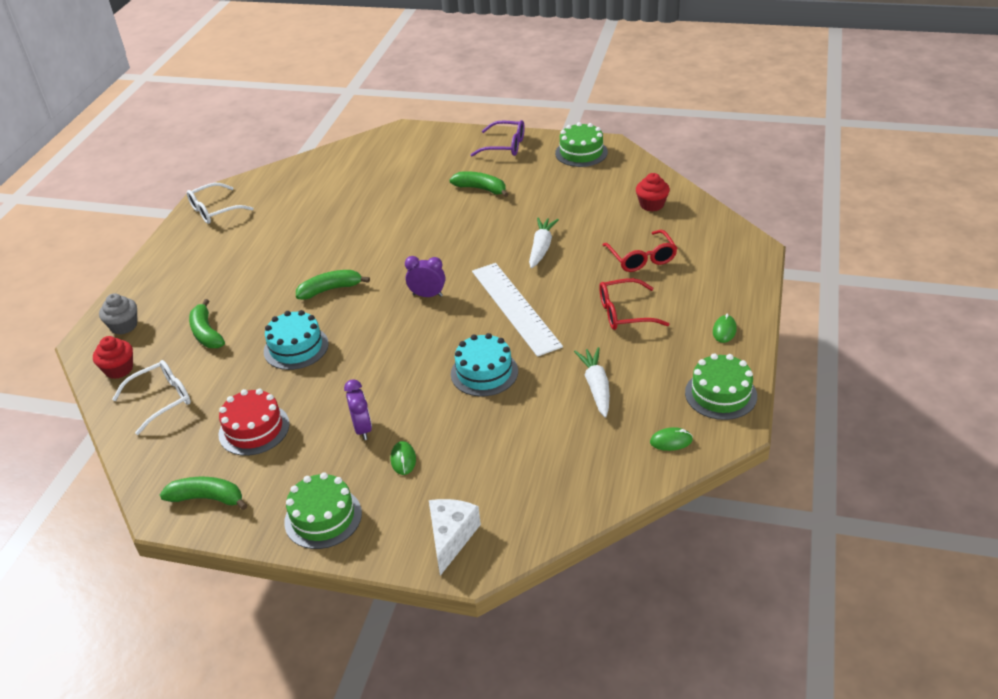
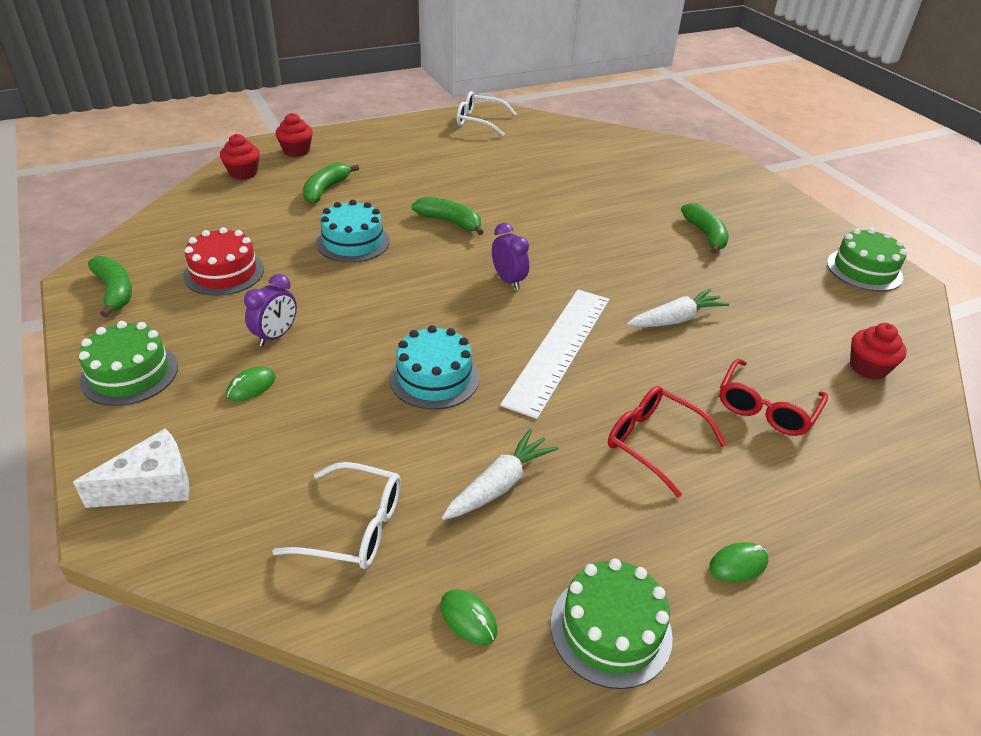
camera: 45 degrees right, 0 degrees up
grey cupcake [99,293,137,335] -> red cupcake [275,113,313,157]
white glasses [112,360,191,435] -> white glasses moved to [272,462,401,569]
purple glasses [471,120,525,156] -> none

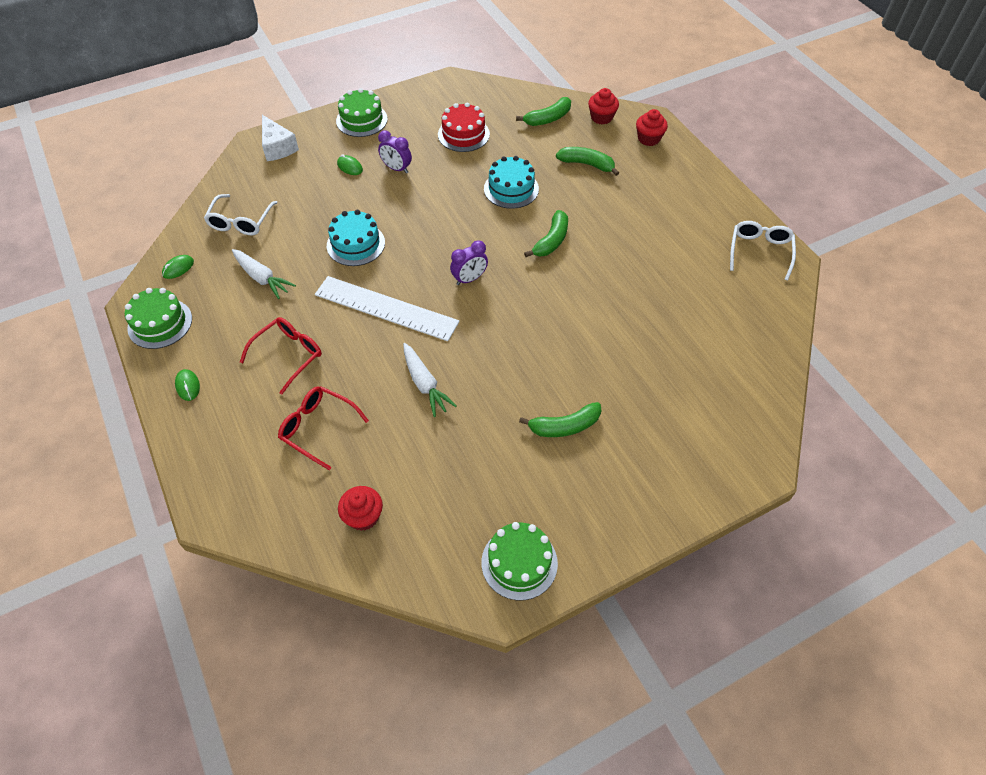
camera: 90 degrees right, 15 degrees up
green banana [88,256,132,317] -> green banana moved to [516,97,571,126]

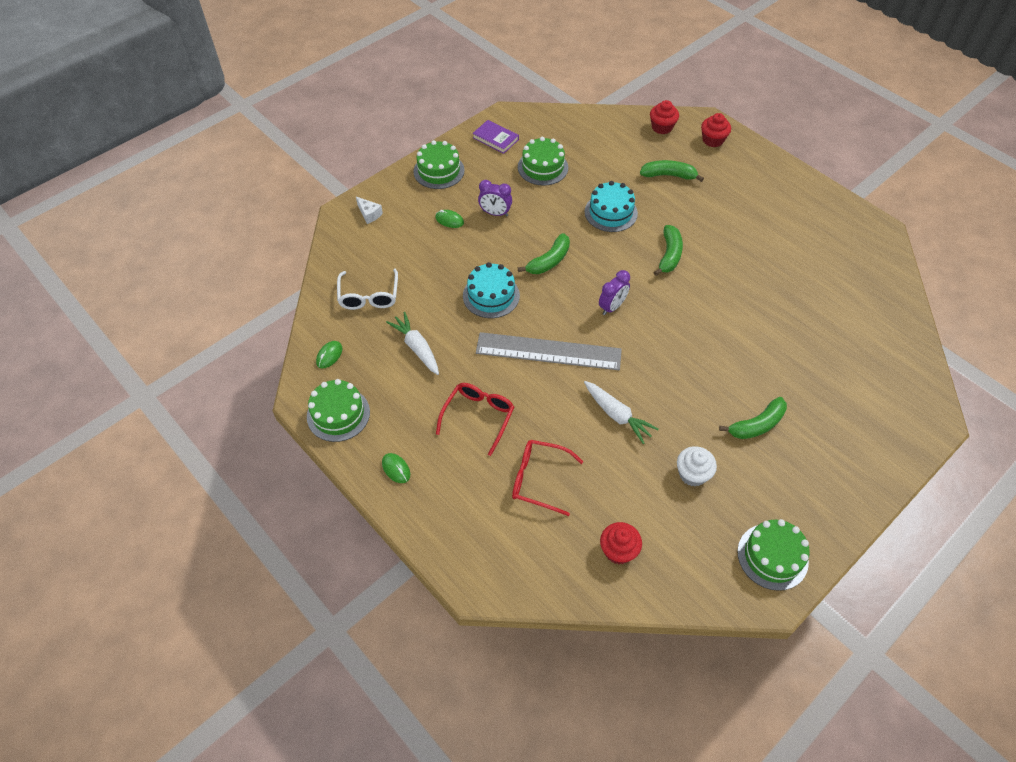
camera: 15 degrees left, 0 degrees up
white carrot [232,249,296,299] -> white carrot turned 150 degrees counterclockwise [386,312,439,375]
white cheese [262,115,299,161] -> white cheese [356,197,383,224], size x0.61
white ruler [315,276,459,341] -> grey ruler [476,332,622,370]
red cake [438,102,490,152] -> green cake [518,137,568,186]
green banana [516,97,571,126] -> green banana moved to [518,233,570,274]
white glasses [730,221,796,280] -> none
none -> purple book [472,120,519,154]
none -> white cupcake [677,446,717,486]

